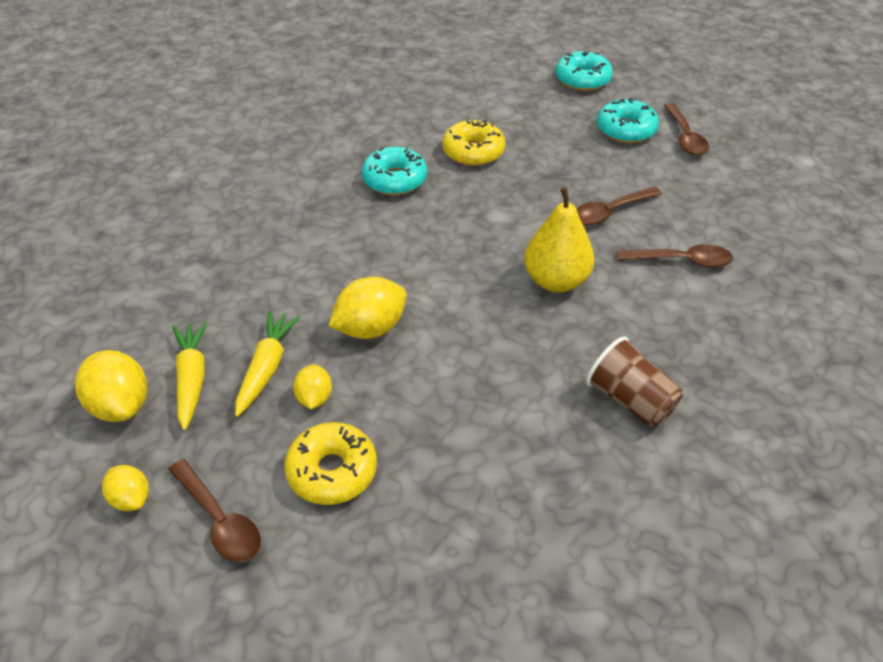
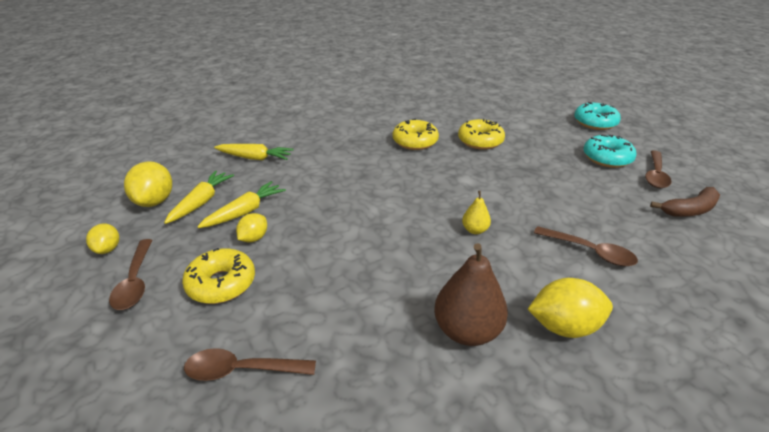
camera: 30 degrees right, 10 degrees down
yellow lemon [329,277,407,339] -> yellow lemon moved to [528,278,613,338]
turquoise donut [362,147,427,195] -> yellow donut [393,119,439,150]
yellow pear [524,187,594,292] -> yellow pear [462,191,491,234], size x0.51
brown spoon [576,186,662,225] -> brown spoon moved to [184,348,316,381]
brown cup [586,337,683,427] -> brown pear [434,243,508,346]
none -> yellow carrot [214,144,293,160]
none -> brown banana [650,187,720,217]

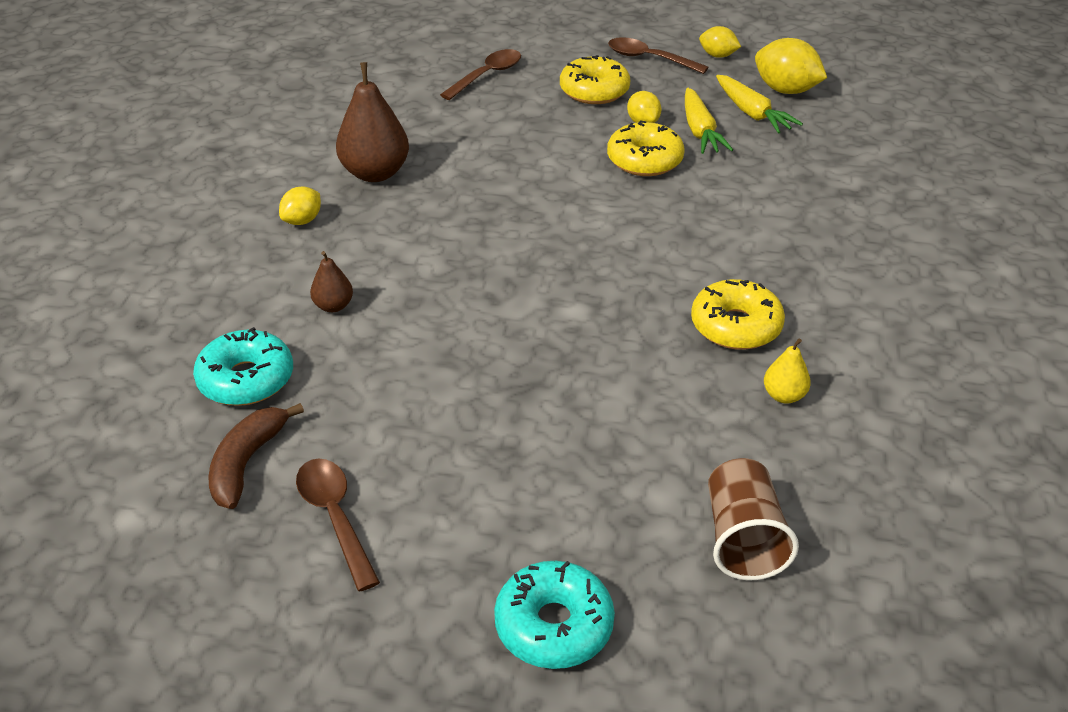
camera: 130 degrees right, 5 degrees up
yellow carrot [214,144,293,160] -> none
yellow donut [458,119,505,150] -> yellow donut moved to [607,120,685,176]
yellow pear [462,191,491,234] -> yellow pear moved to [764,338,811,404]
yellow lemon [528,278,613,338] -> yellow lemon [279,187,321,225], size x0.59
brown spoon [534,226,638,266] -> brown pear [310,251,353,312]
turquoise donut [583,134,636,168] -> turquoise donut moved to [193,327,293,406]
none -> brown cup [708,458,799,580]

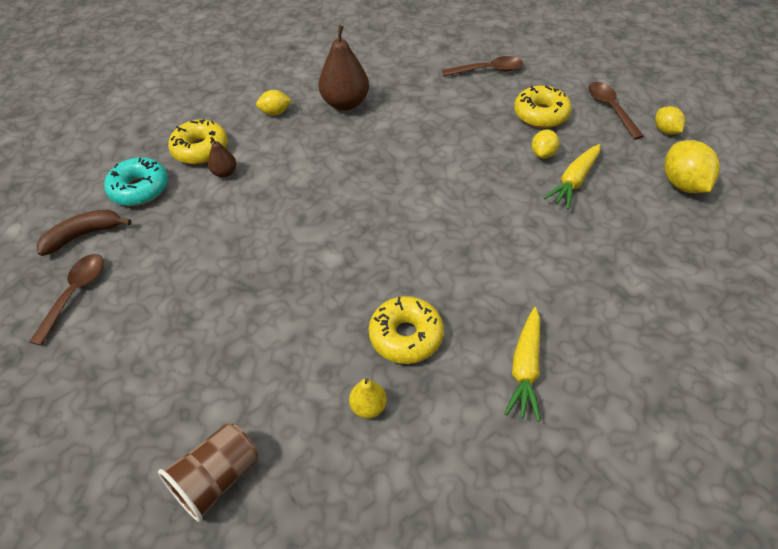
camera: 45 degrees right, 10 degrees up
turquoise donut [494,561,615,669] -> none
yellow donut [607,120,685,176] -> yellow donut moved to [168,119,228,165]
yellow carrot [716,75,803,134] -> yellow carrot moved to [505,307,540,422]

